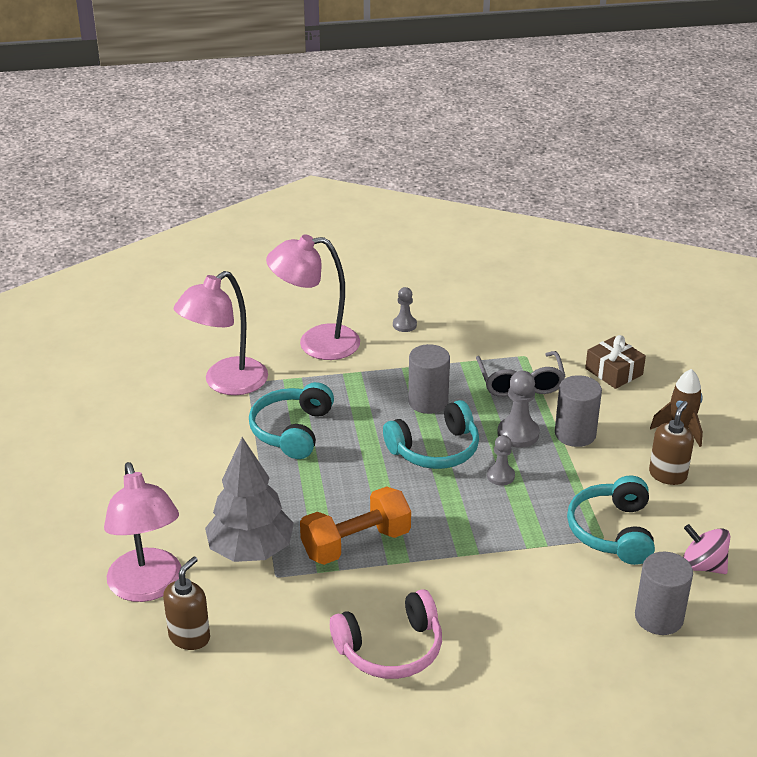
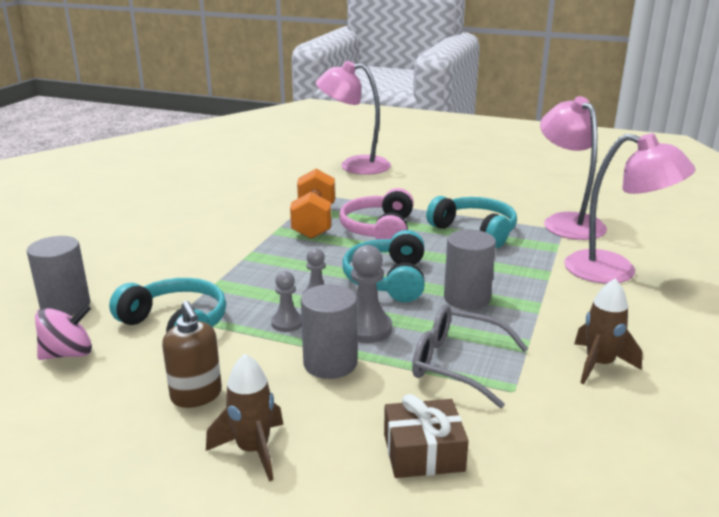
camera: 120 degrees right, 10 degrees down
brown soap dispenser [163,556,210,650] -> none
grey tree [205,437,294,562] -> none
pink lamp [266,234,360,360] -> pink lamp turned 90 degrees clockwise [564,133,696,284]
pink headphones [330,589,442,679] -> pink headphones moved to [339,188,414,240]
grey pawn [393,287,417,332] -> grey pawn moved to [271,271,302,332]
none -> brown rocket [574,279,642,384]

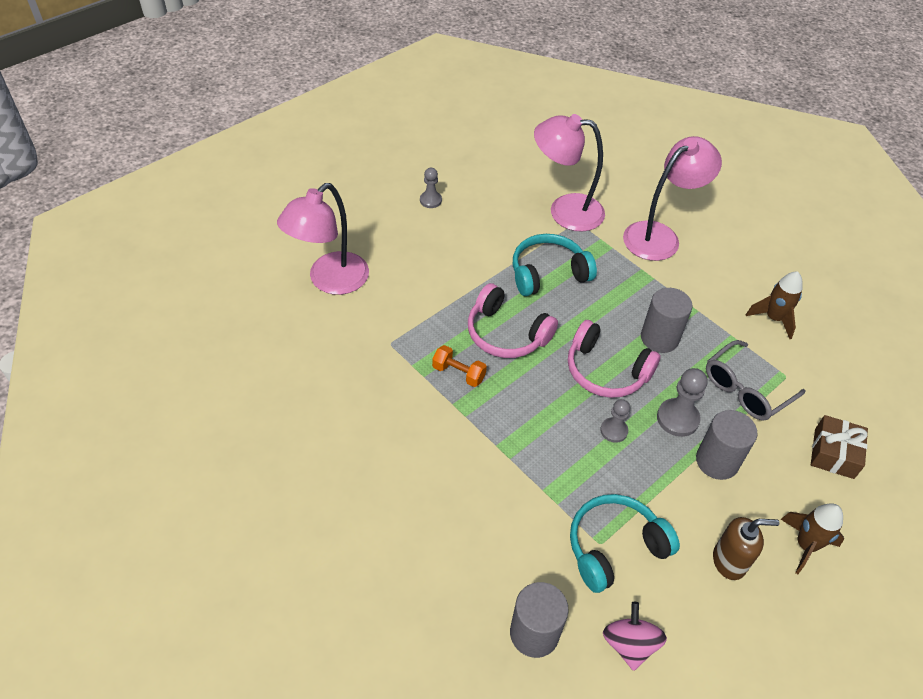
camera: 65 degrees left, 25 degrees up
grey pawn [271,271,302,332] -> grey pawn moved to [420,168,442,208]
orange dumbbell [290,168,335,239] -> orange dumbbell [432,345,487,387], size x0.55
turquoise headphones [342,230,425,303] -> pink headphones [568,320,661,398]

